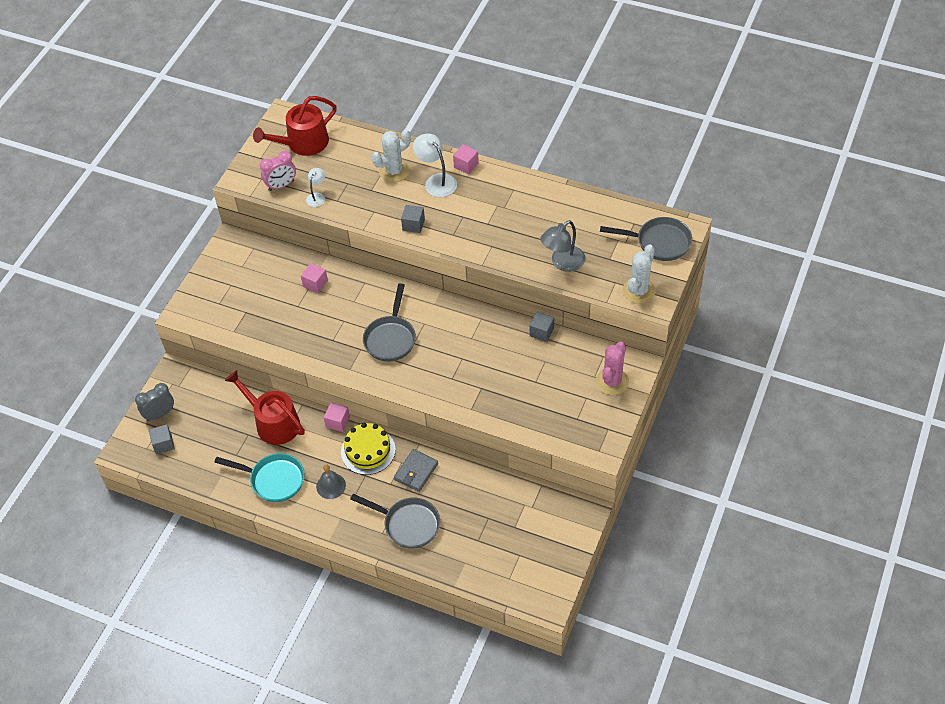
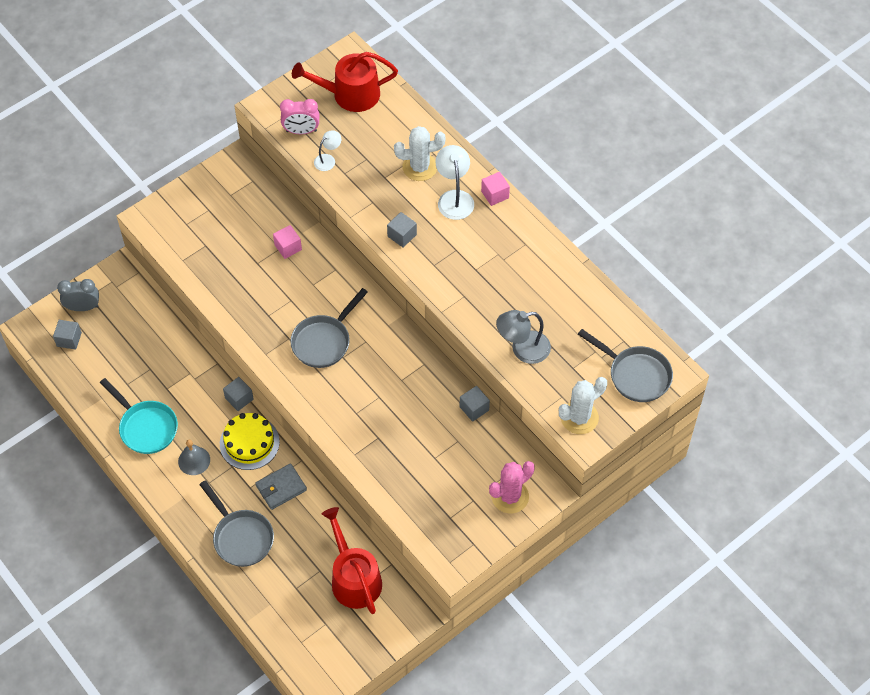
camera: 25 degrees right, 5 degrees up
red watering can [225,370,305,445] -> red watering can moved to [322,507,382,614]
pink cube [324,403,350,432] -> grey cube [223,377,254,411]

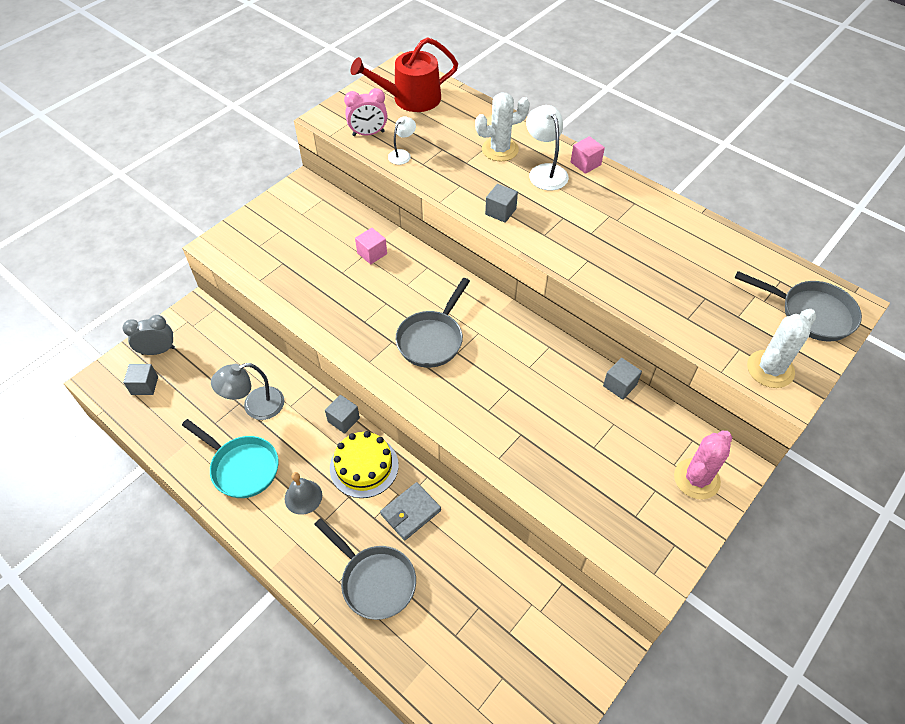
camera: 10 degrees left, 5 degrees down
red watering can [322,507,382,614] -> none
grey lamp [496,310,551,364] -> grey lamp moved to [211,363,284,420]

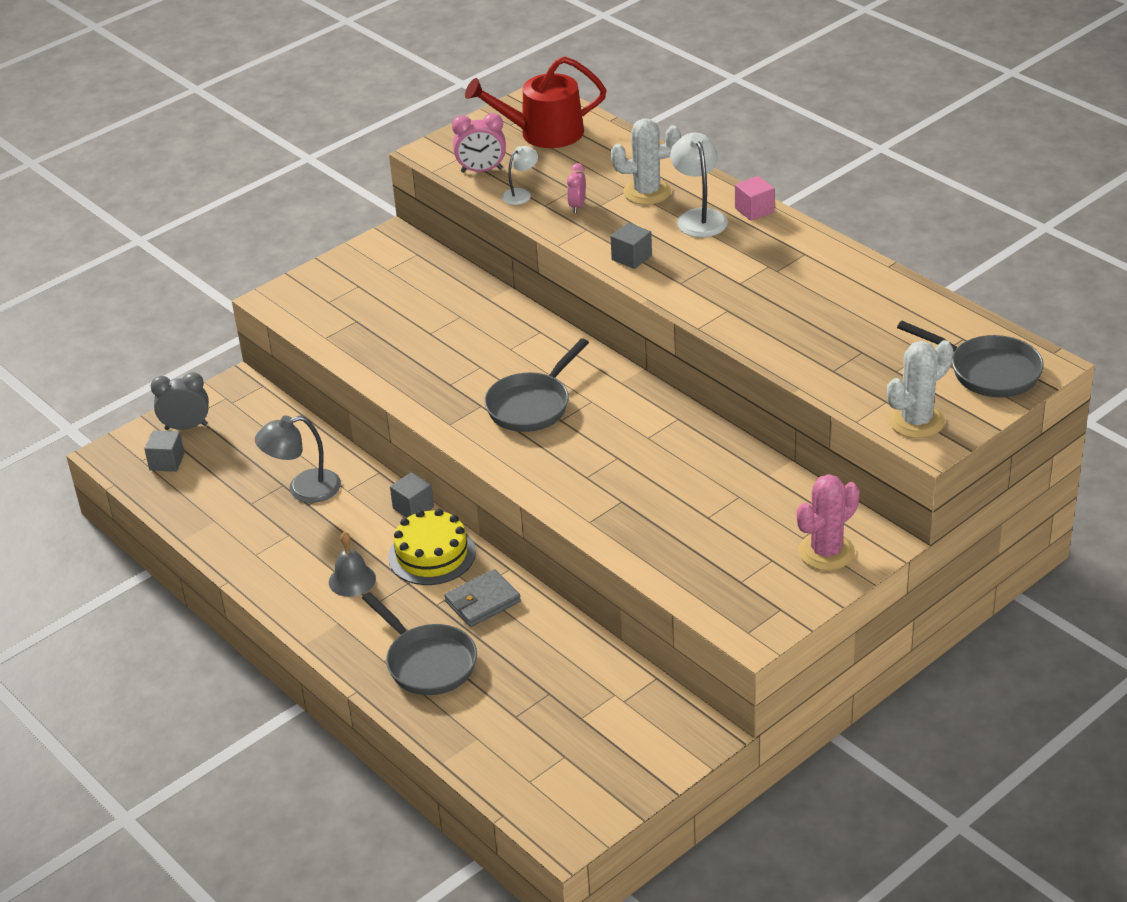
camera: 10 degrees right, 15 degrees down
turquoise pan [182,419,279,498] -> none
pink cube [355,228,387,264] -> none
grey cube [603,358,642,400] -> none
none -> pink clock [567,163,586,213]

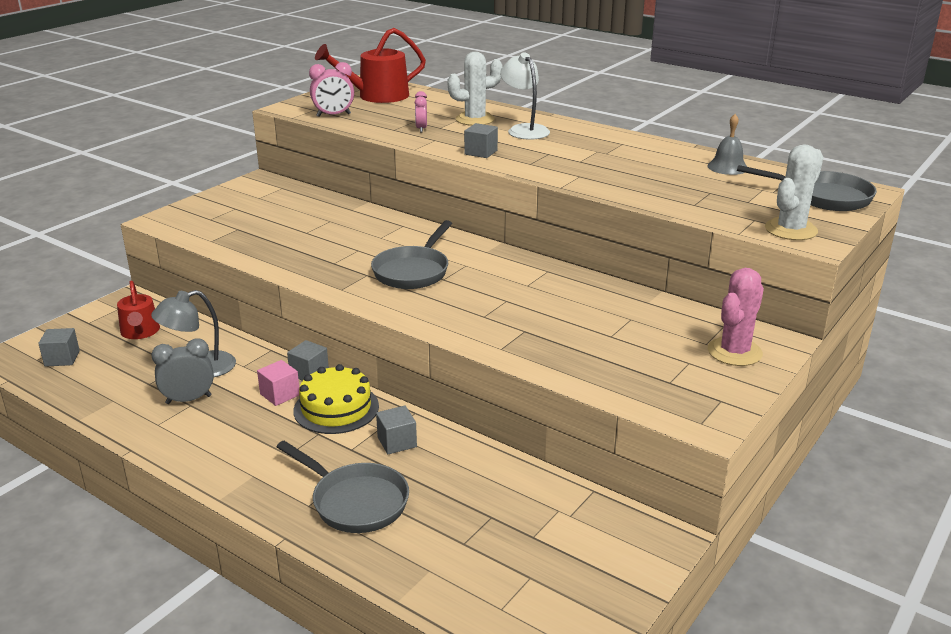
camera: 15 degrees left, 10 degrees down
grey clock [151,372,209,430] -> grey clock moved to [151,338,214,404]
grey bell [329,532,376,597] -> grey bell moved to [707,114,747,175]
grey wallet [444,569,521,627] -> grey cube [376,406,417,454]
white lamp [502,146,538,205] -> none
pink cube [735,176,775,221] -> pink cube moved to [257,360,299,406]
none -> red watering can [117,281,160,339]

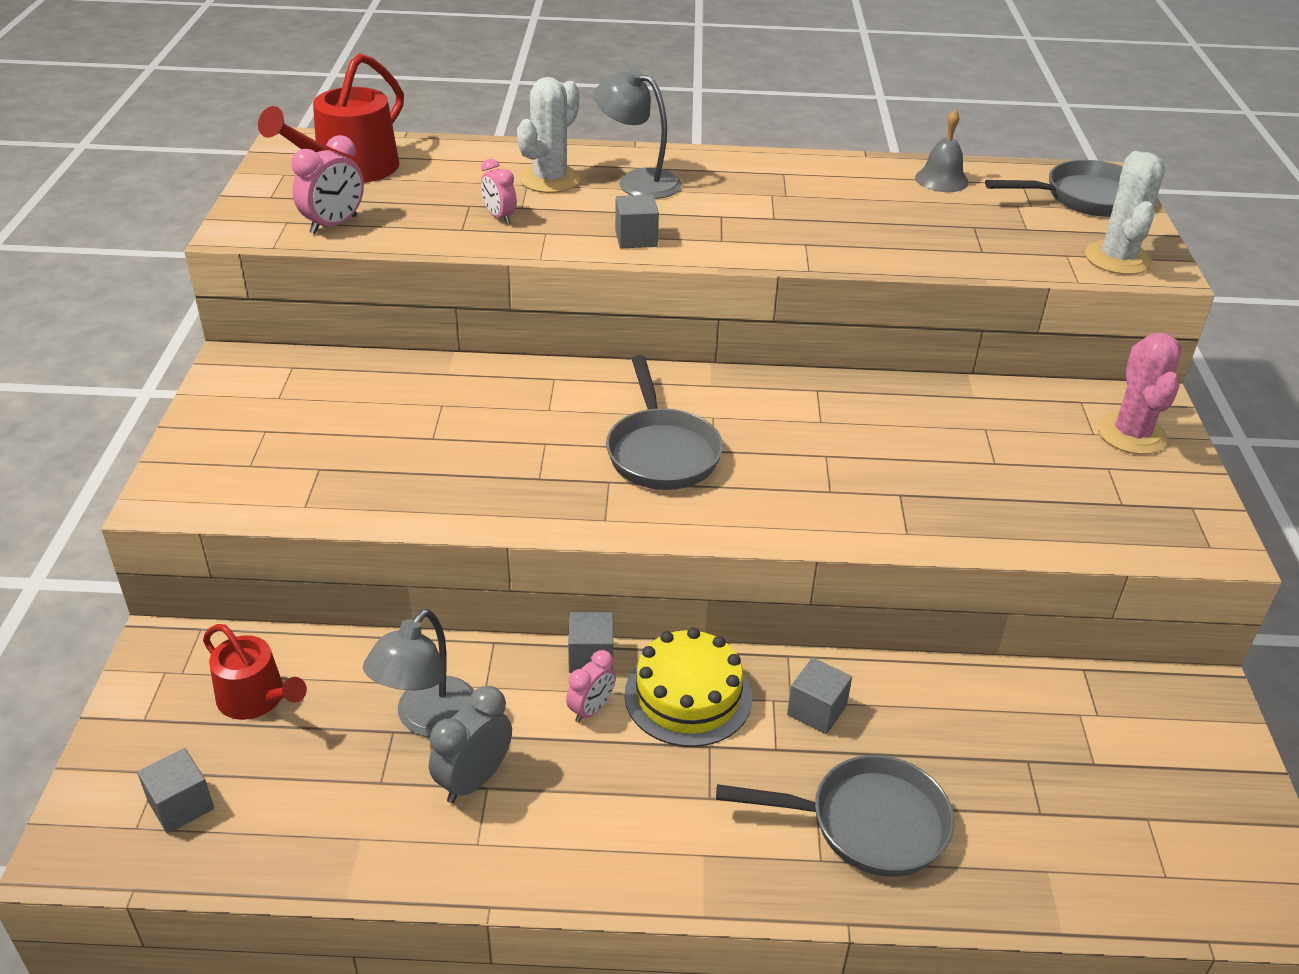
camera: 35 degrees left, 10 degrees up
pink cube [257,360,299,406] -> pink clock [566,650,616,723]
white lamp [500,52,550,140] -> grey lamp [594,68,682,199]

